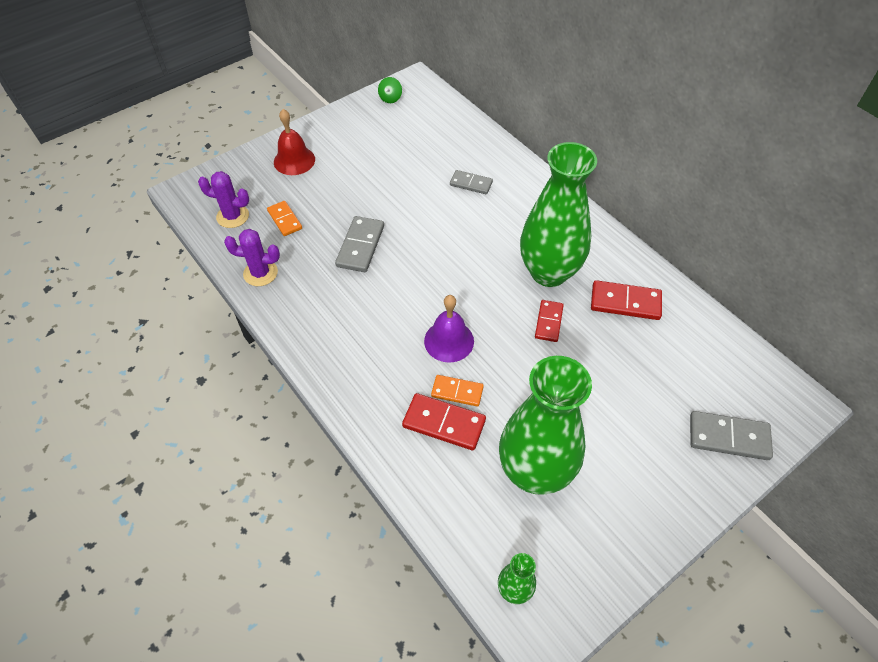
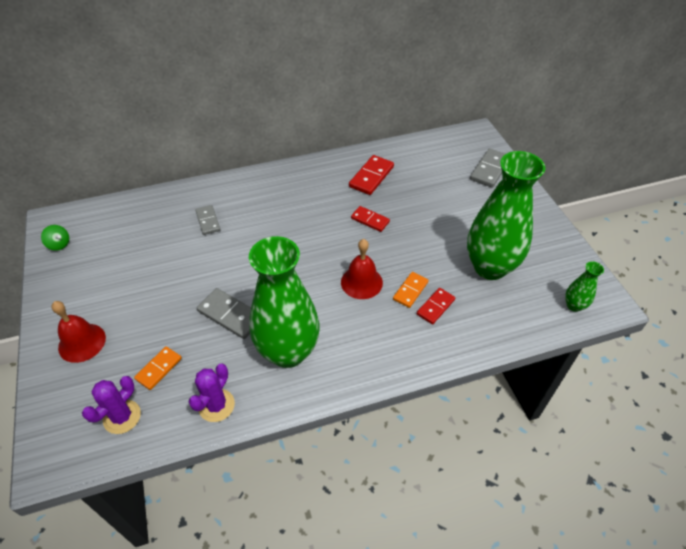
camera: 70 degrees left, 5 degrees down
orange domino [267,201,302,236] -> orange domino turned 45 degrees counterclockwise [134,346,182,390]
red domino [402,393,486,450] -> red domino [417,288,455,324], size x0.66
purple bell [424,295,474,363] -> red bell [341,239,383,299]
grey domino [450,170,493,194] -> grey domino turned 60 degrees counterclockwise [195,205,220,235]
green vase [520,142,597,287] -> green vase moved to [249,236,320,368]

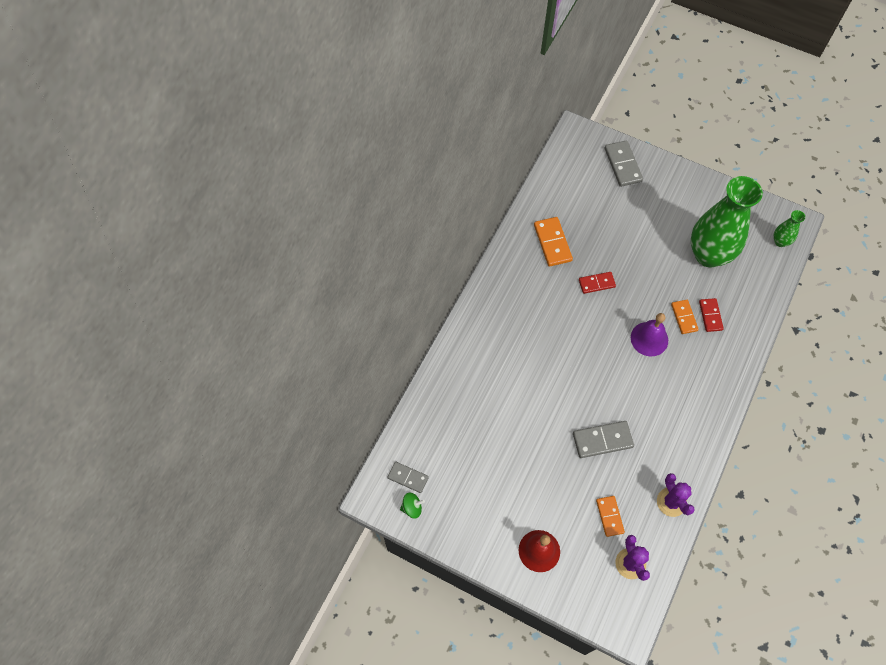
camera: 45 degrees left, 15 degrees up
grey domino [195,205,220,235] -> grey domino moved to [387,462,429,493]
green vase [249,236,320,368] -> none
red bell [341,239,383,299] -> purple bell [631,313,668,356]
red domino [349,155,394,195] -> orange domino [534,217,573,267]

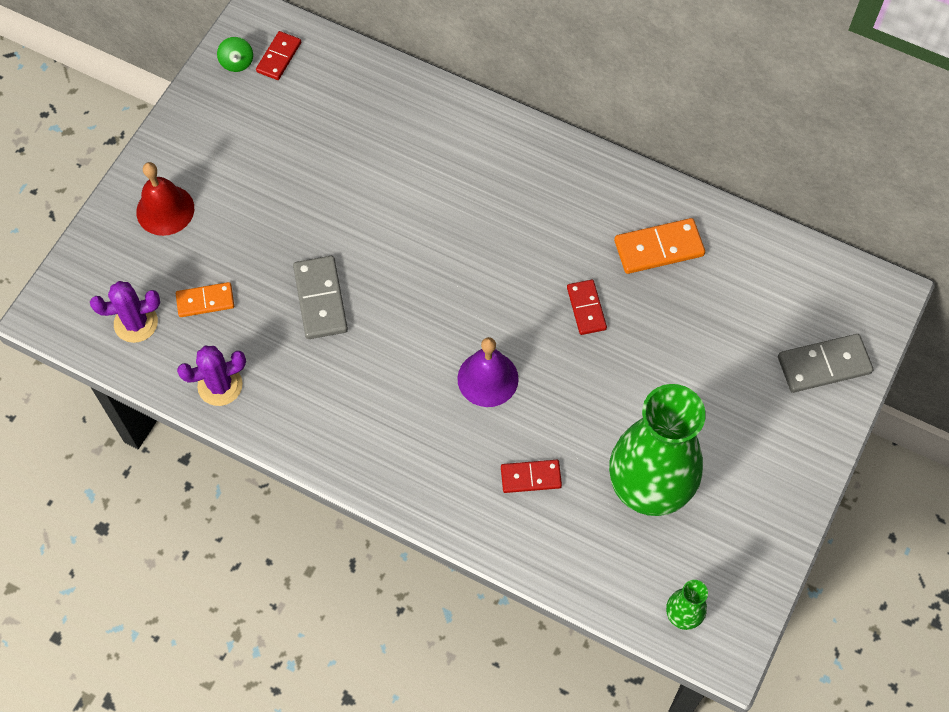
camera: 90 degrees right, 0 degrees up
grey domino [387,462,429,493] -> red domino [256,31,301,80]
orange domino [671,300,699,334] -> none

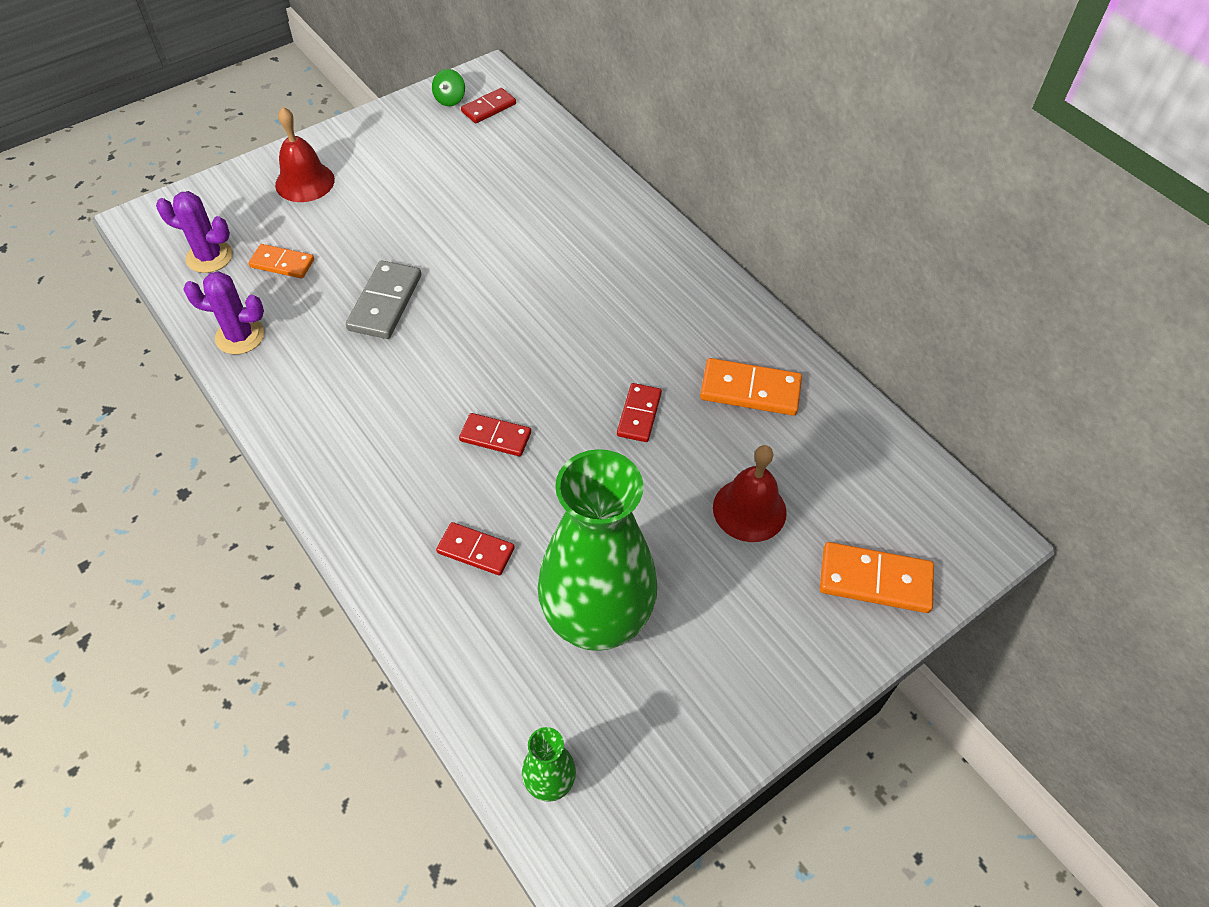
camera: 25 degrees right, 10 degrees down
purple bell [457,337,519,407] -> red domino [459,413,531,456]
grey domino [778,334,873,393] -> orange domino [820,542,934,613]
none -> red bell [713,445,787,542]

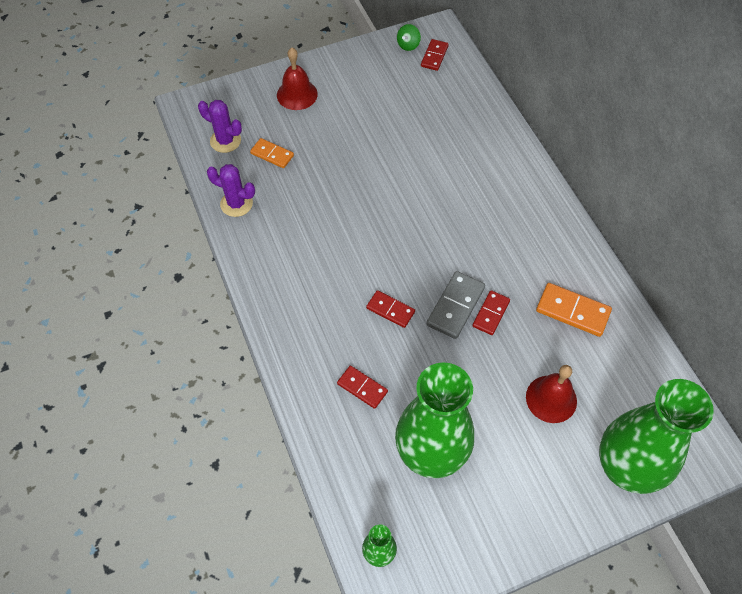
camera: 15 degrees right, 5 degrees up
grey domino [346,260,421,339] -> grey domino moved to [426,271,485,339]
red domino [461,88,516,123] -> red domino turned 45 degrees counterclockwise [421,39,449,71]
orange domino [820,542,934,613] -> green vase [599,379,714,494]

